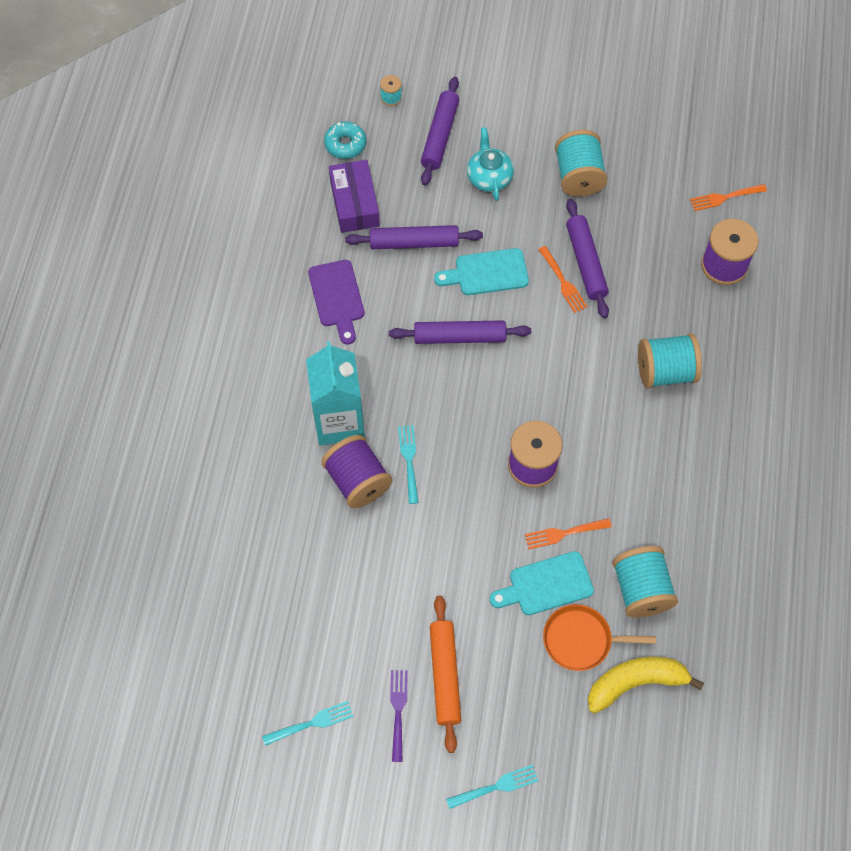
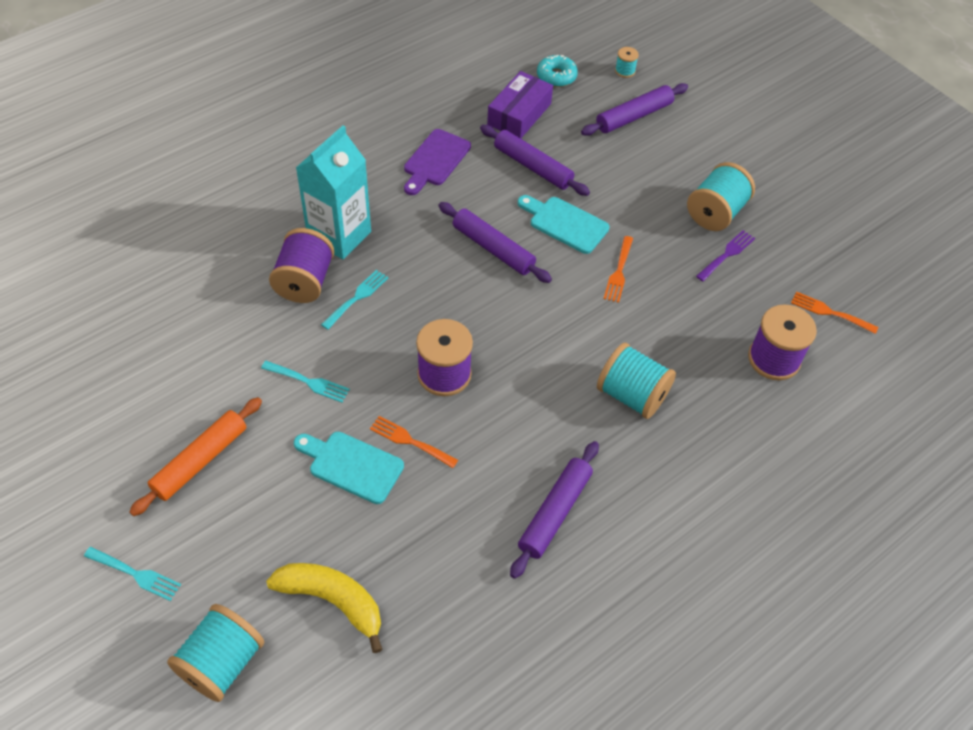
camera: 40 degrees right, 10 degrees down
turquoise fork [262,701,354,746] -> turquoise fork moved to [261,361,350,403]
purple fork [390,670,408,762] -> purple fork moved to [696,230,755,281]
turquoise teapot [467,127,514,201] -> none
orange pan [543,604,656,671] -> none
purple rolling pin [566,199,609,318] -> purple rolling pin moved to [510,441,599,579]
turquoise spool [612,546,678,618] -> turquoise spool moved to [167,604,264,702]

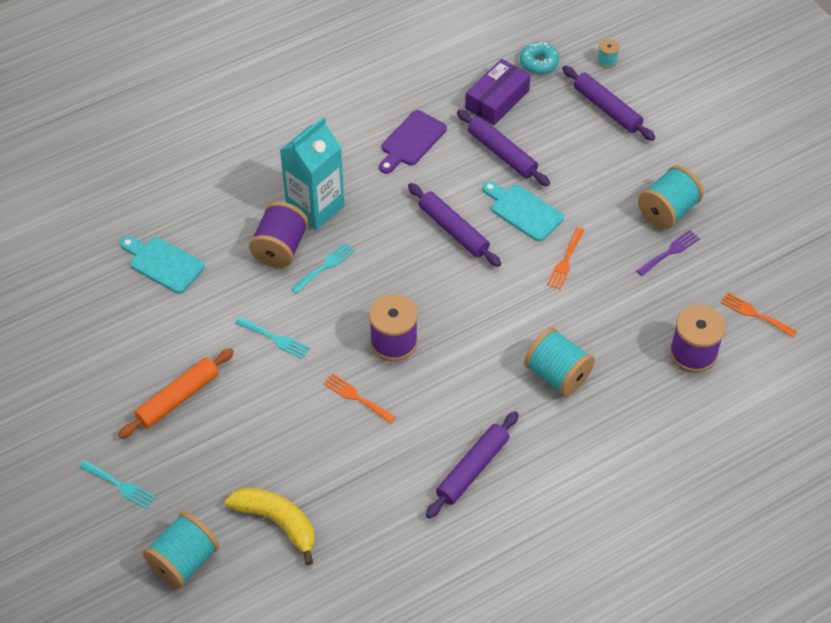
camera: 10 degrees right, 0 degrees up
turquoise cutting board [294,431,404,504] -> turquoise cutting board moved to [120,236,205,294]
purple rolling pin [581,83,688,136] -> purple rolling pin turned 75 degrees clockwise [562,66,655,141]

